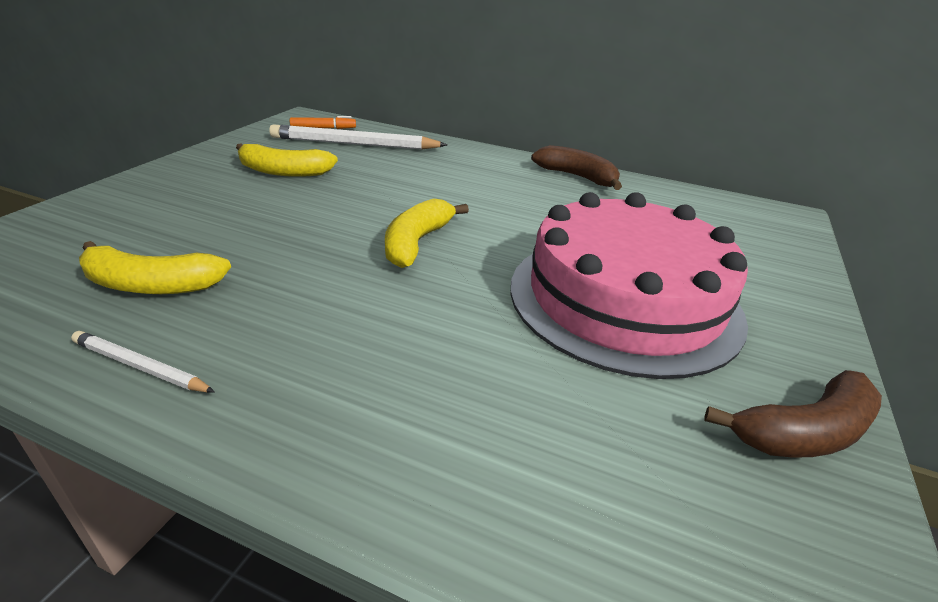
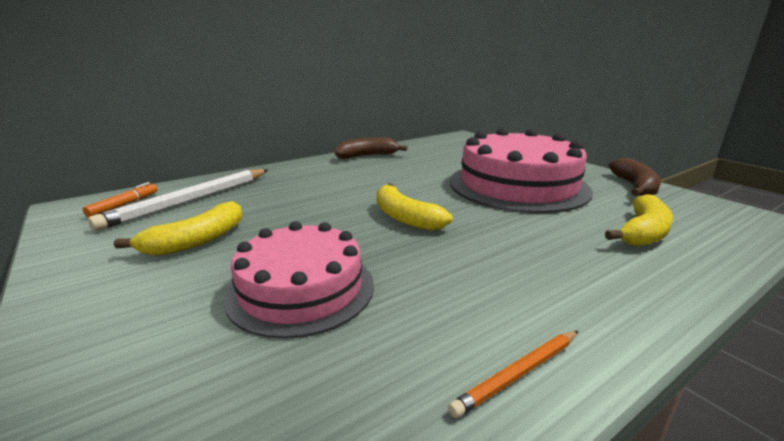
camera: 55 degrees left, 10 degrees down
white pencil [71,331,215,393] -> orange pencil [448,331,578,418]
yellow banana [79,241,231,294] -> yellow banana moved to [605,194,673,247]
none -> pink cake [224,221,374,339]

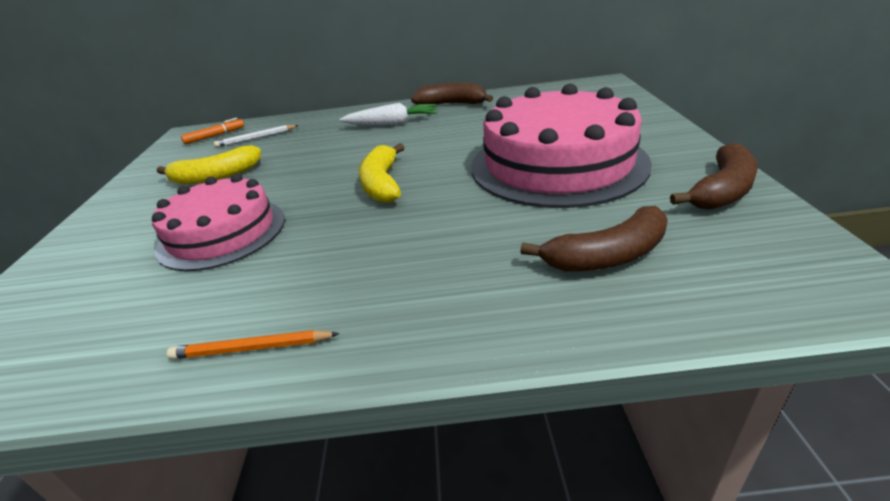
camera: 35 degrees right, 10 degrees up
white pencil [88,169,268,231] -> white pencil [214,125,299,147], size x0.51
yellow banana [605,194,673,247] -> brown banana [520,206,668,272]
none -> white carrot [339,103,437,126]

